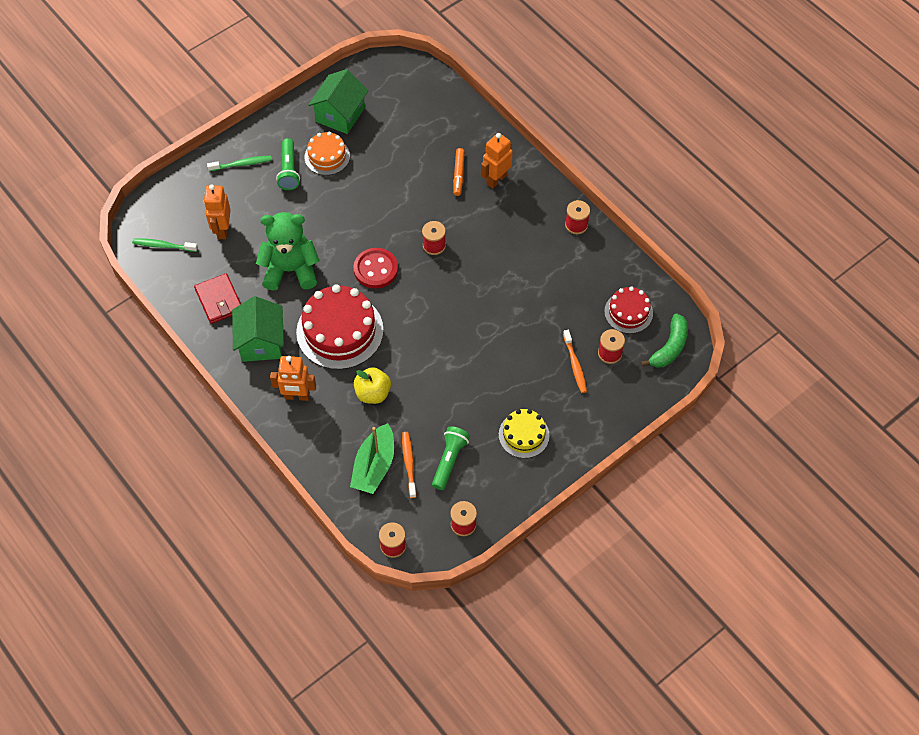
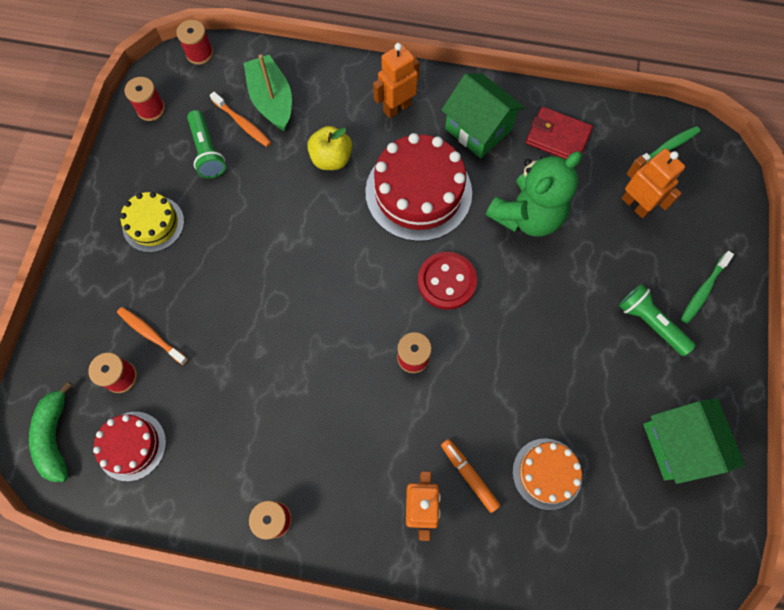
camera: 140 degrees right, 10 degrees up
orange cake [304,132,350,175] -> orange cake moved to [512,438,582,510]

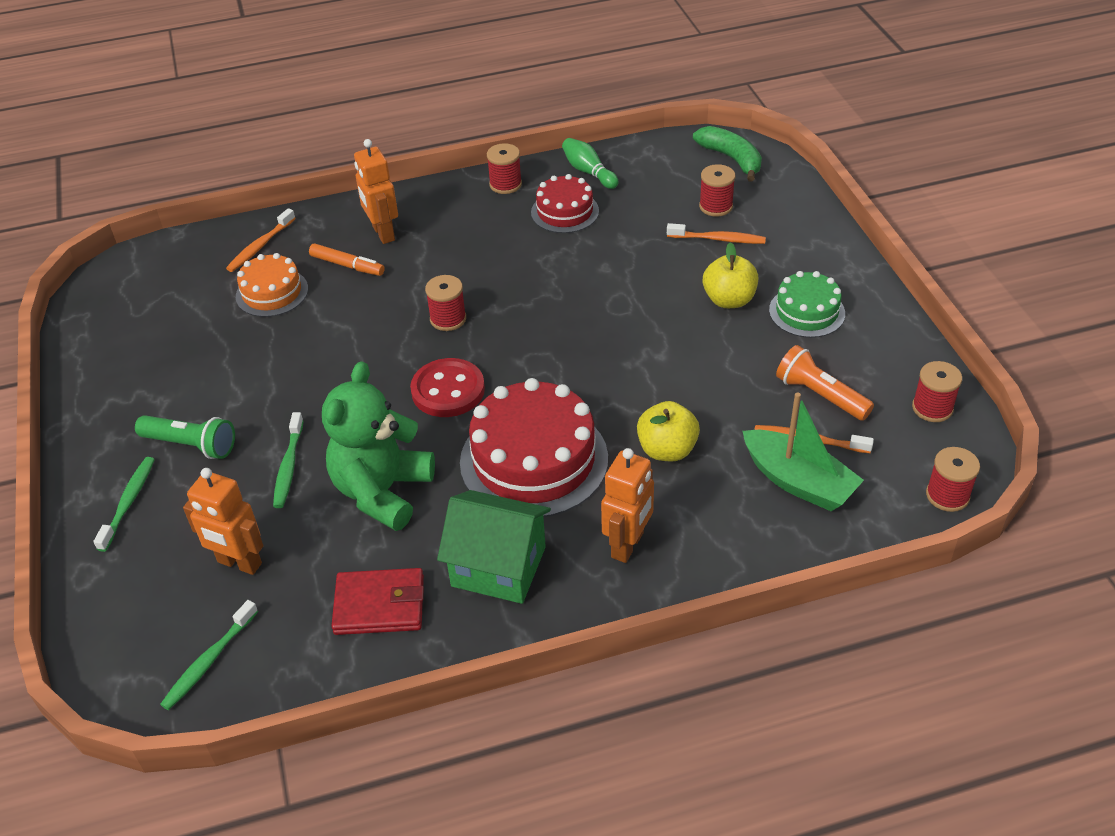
camera: 155 degrees right, 25 degrees down
red cake [93,412,166,481] -> red cake moved to [531,174,599,233]
yellow cake [120,192,184,252] -> green cake [769,271,845,338]
green flashlight [187,110,226,178] -> orange flashlight [776,345,874,421]
green house [643,398,745,484] -> none
none -> orange toothbrush [226,208,296,272]
none -> green toothbrush [273,412,304,508]
none -> green bowling pin [562,138,619,189]
none -> yellow apple [703,242,758,308]

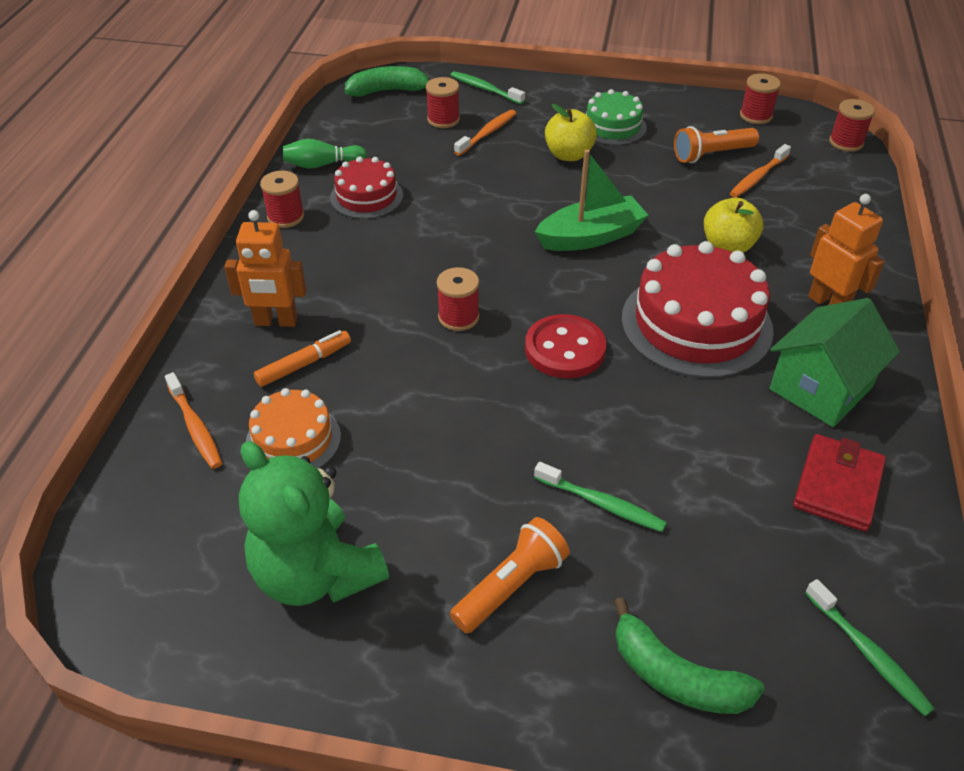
camera: 65 degrees left, 0 degrees up
green toothbrush [93,457,155,552] -> green toothbrush moved to [451,71,525,104]
green flashlight [135,415,235,459] -> orange flashlight [450,517,570,633]
orange robot [183,468,263,575] -> none
green teddy bear [322,361,435,531] -> green teddy bear moved to [239,441,389,606]
green boat [743,392,864,511] -> green boat moved to [535,149,649,251]
none -> green banana [614,597,765,714]

